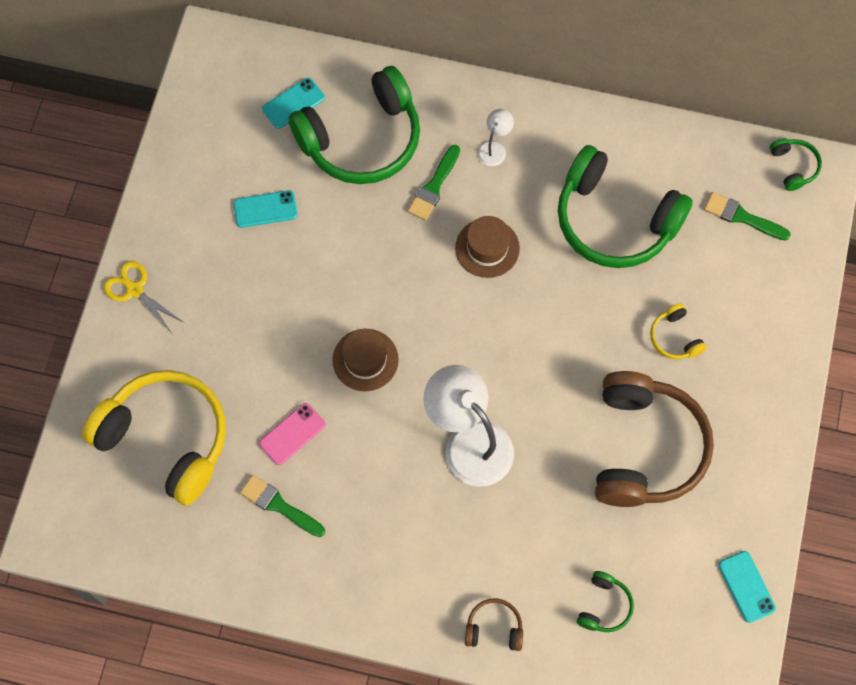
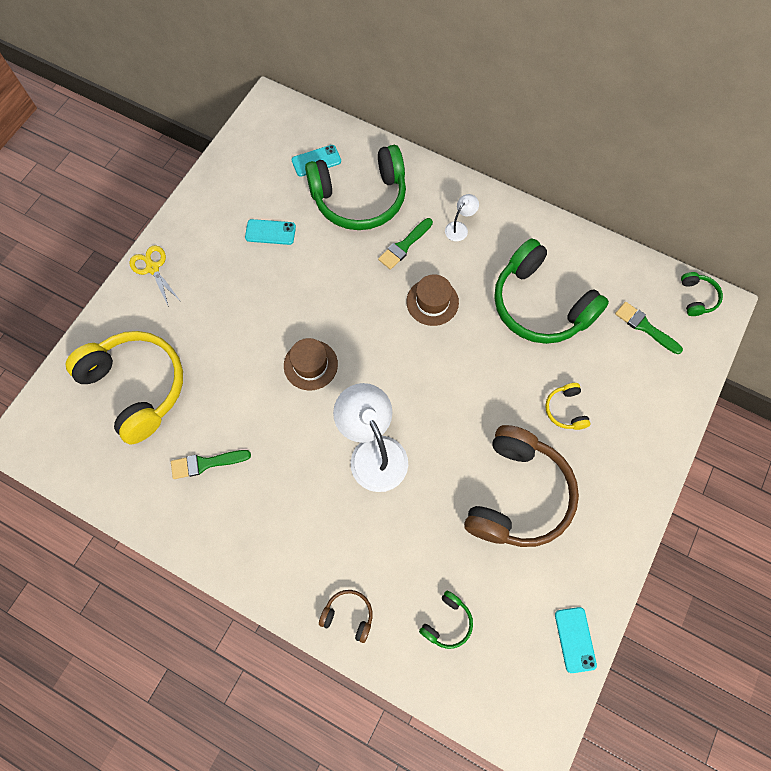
camera: 15 degrees right, 0 degrees up
green brush [240,475,325,537] -> green brush turned 60 degrees counterclockwise [171,450,251,479]
pink phone [259,403,326,465] -> none

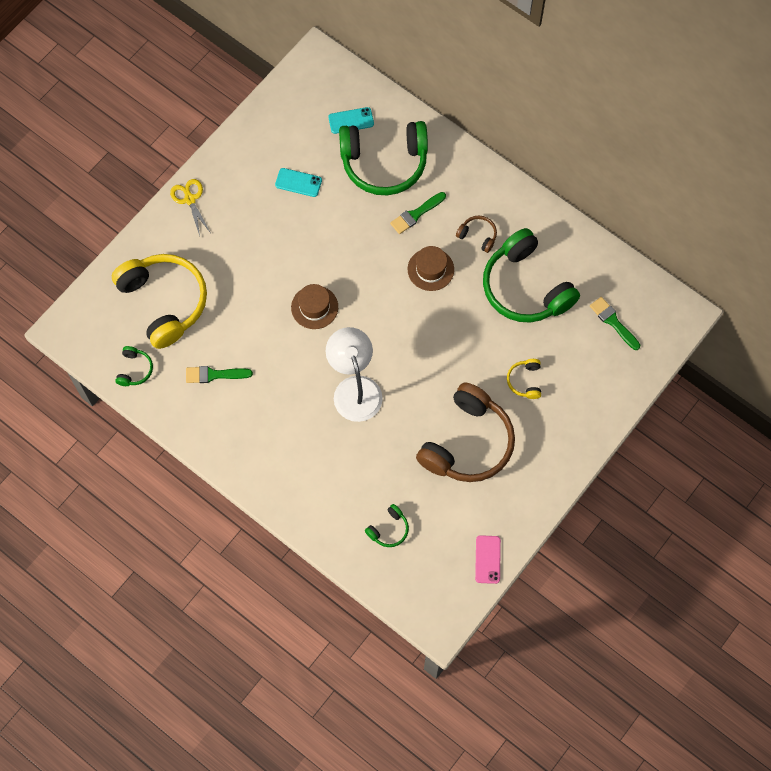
camera: 10 degrees right, 0 degrees up
brown headphones [319,590,373,643] -> brown headphones moved to [456,216,497,253]
white lamp [445,194,479,241] -> none
turquoise phone [555,607,597,673] -> pink phone [475,535,501,584]
green headphones [681,272,723,316] -> green headphones moved to [115,346,153,386]

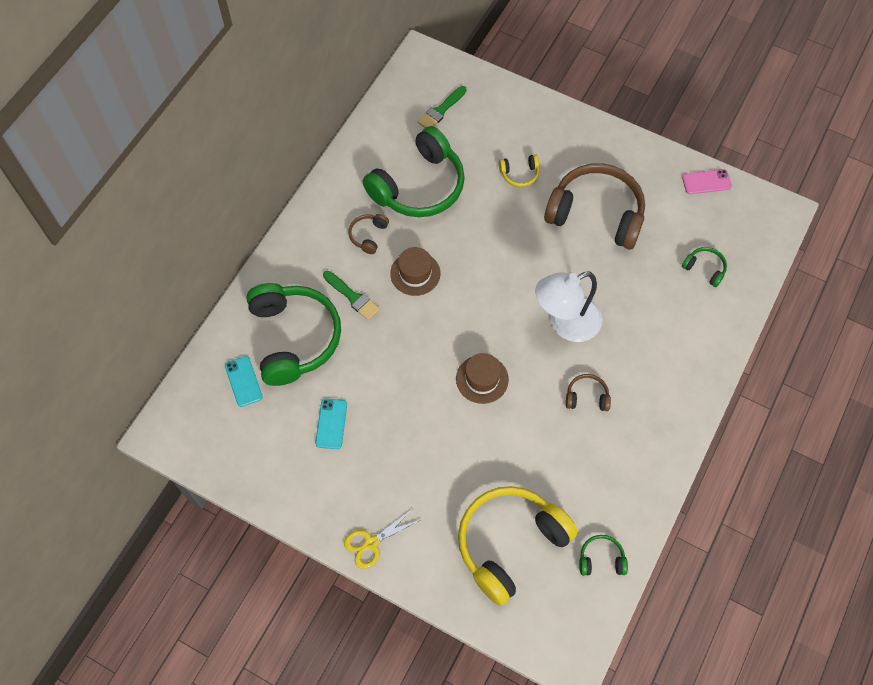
camera: 100 degrees left, 5 degrees down
green brush [186,366,253,383] -> none
none -> brown headphones [566,374,611,411]

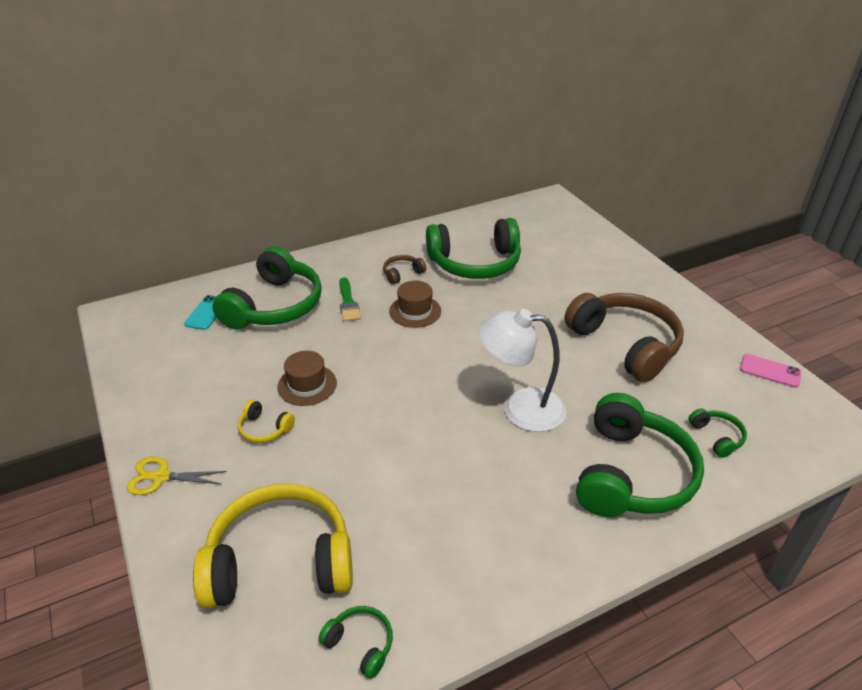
camera: 35 degrees right, 25 degrees down
turquoise phone [315,399,347,449] -> none
green brush [418,86,467,128] -> none
brown hat [456,353,509,404] -> brown hat moved to [277,351,337,406]
yellow headphones [499,154,539,187] -> yellow headphones moved to [238,400,295,443]
brown headphones [566,374,611,411] -> none
none -> green headphones [576,393,704,517]

